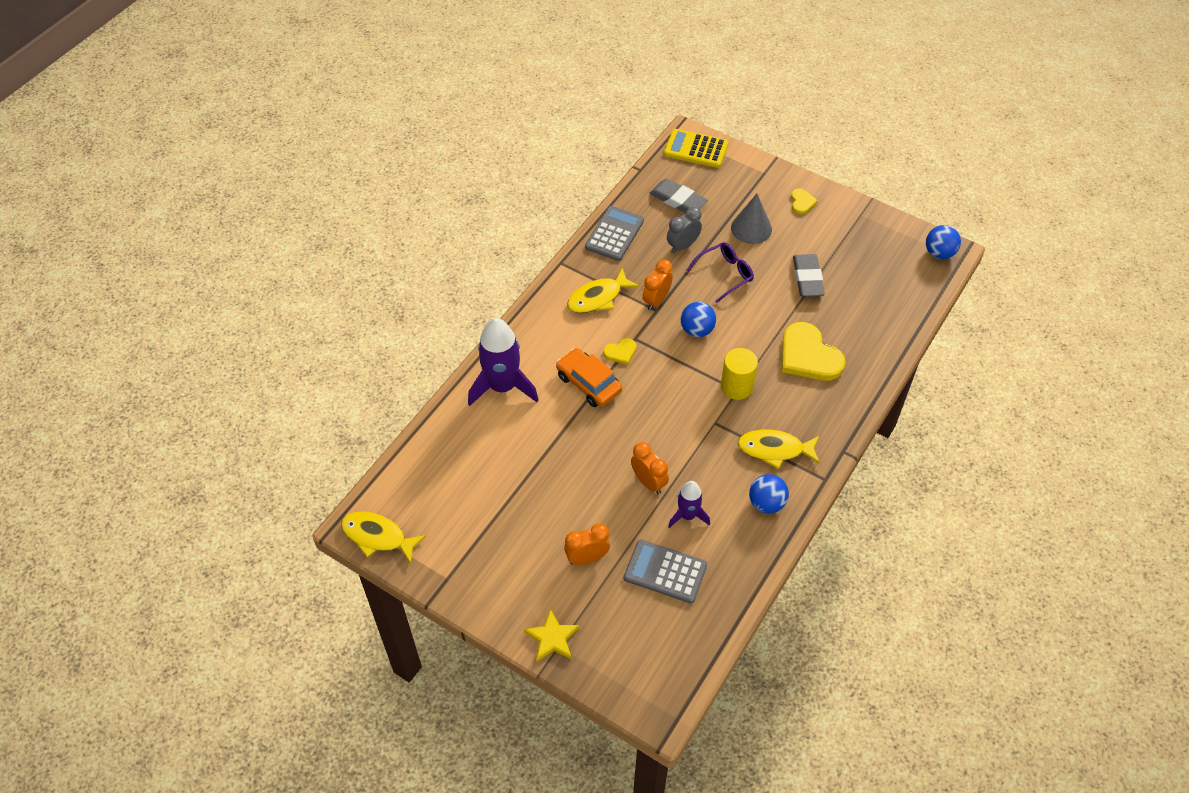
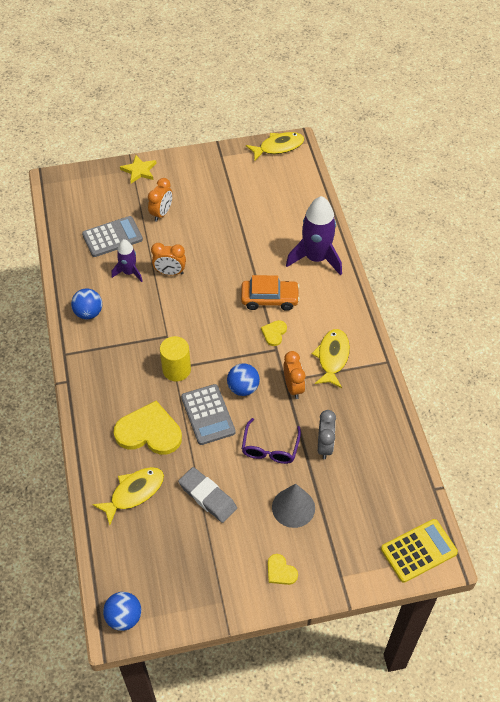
camera: 135 degrees right, 0 degrees up
grey calculator [585,206,644,261] -> grey calculator moved to [181,384,236,445]
grey eraser [650,179,708,214] -> none
yellow fish [738,430,820,469] -> yellow fish moved to [92,467,164,525]

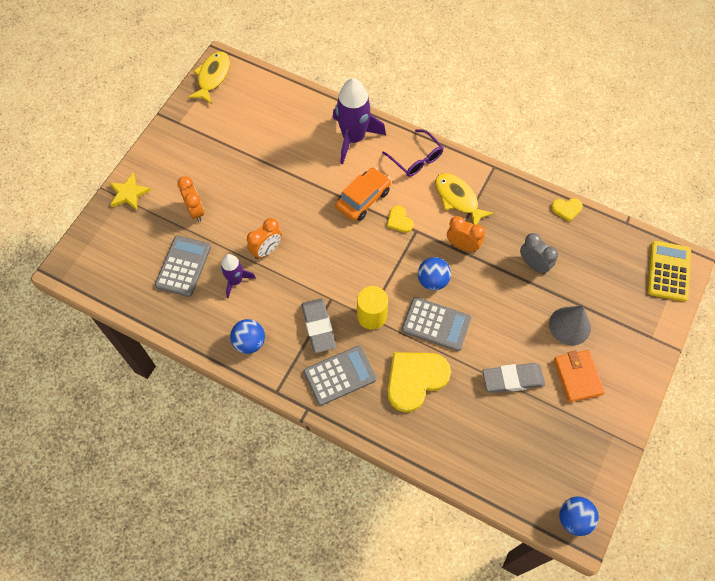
camera: 50 degrees left, 10 degrees up
yellow fish [92,467,164,525] -> none
purple glasses [242,418,301,464] -> purple glasses moved to [382,129,443,177]
yellow heart [268,554,298,585] -> yellow heart moved to [551,198,583,222]
none -> grey eraser [301,298,336,353]
none -> grey calculator [304,345,377,406]
none -> orange wallet [554,350,605,402]

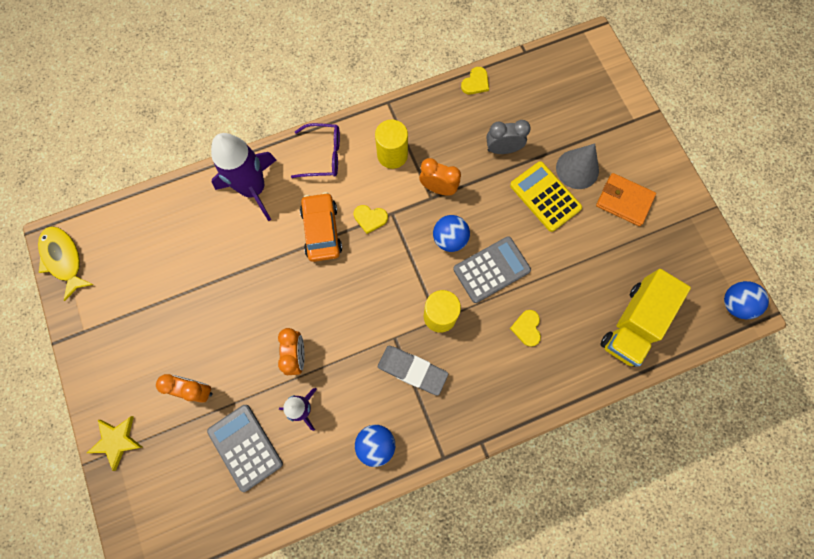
camera: 50 degrees left, 10 degrees up
grey calculator [304,345,377,406] -> none
yellow heart [387,352,451,412] -> yellow heart [510,310,541,347], size x0.47
yellow fish [435,173,494,225] -> yellow cylinder [375,120,408,169]
orange clock [447,216,485,252] -> orange clock turned 45 degrees clockwise [419,158,461,196]
grey eraser [482,363,545,393] -> none
yellow calculator [647,241,691,302] -> yellow calculator moved to [510,161,582,232]
none -> yellow truck [600,269,691,367]

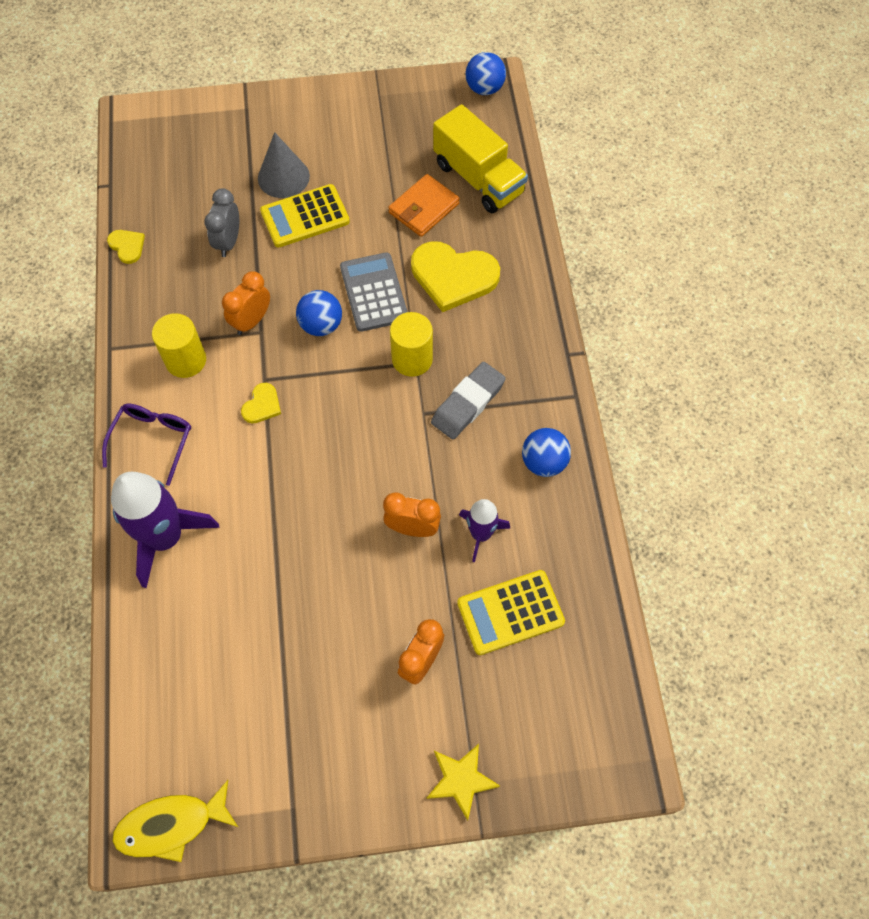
camera: 75 degrees left, 10 degrees down
grey calculator [207,405,283,492] -> yellow calculator [457,570,565,655]
orange car [300,192,342,262] -> none
yellow heart [510,310,541,347] -> yellow heart [411,241,500,312], size x2.11
orange wallet [596,173,656,226] -> orange wallet moved to [388,174,460,237]

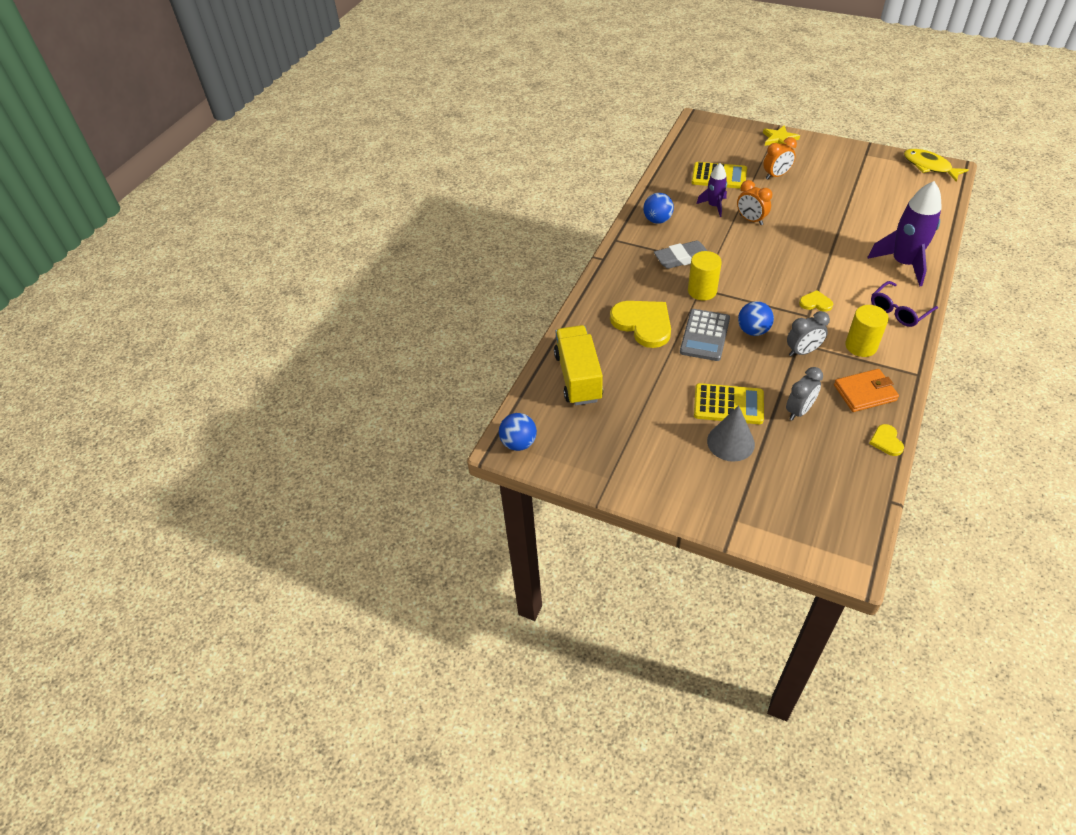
camera: 145 degrees left, 15 degrees down
yellow fish [112,780,238,862] -> yellow fish turned 150 degrees counterclockwise [904,149,969,182]
orange clock [222,271,270,335] -> grey clock [787,311,830,357]
yellow heart [241,383,281,423] -> yellow heart turned 45 degrees clockwise [799,290,833,312]
orange wallet [388,174,460,237] -> orange wallet moved to [834,369,899,412]

